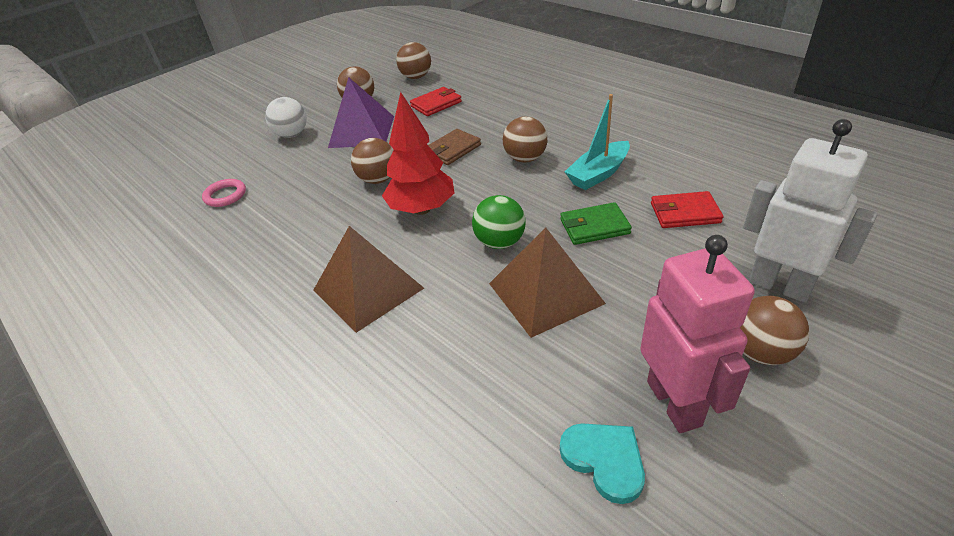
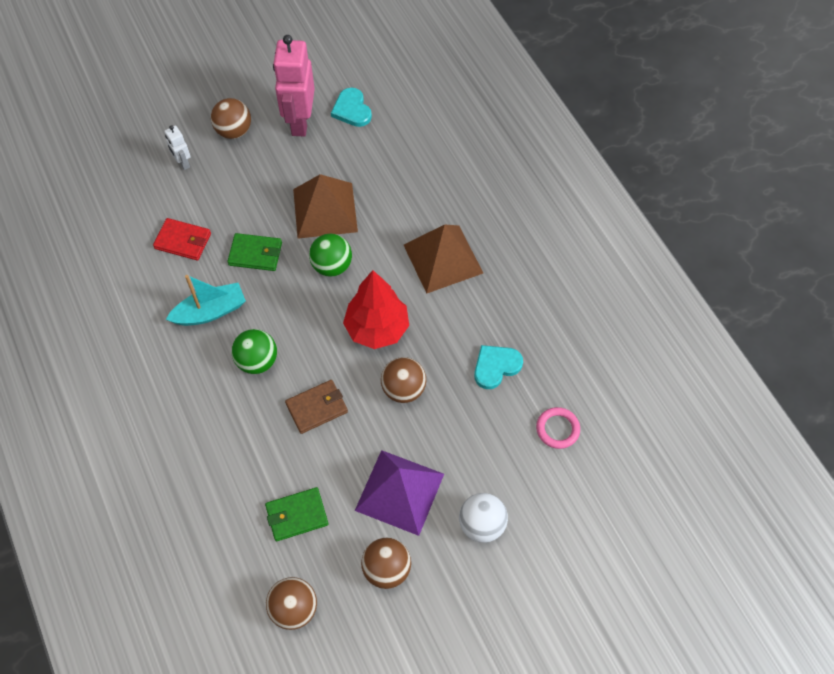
camera: 165 degrees left, 20 degrees up
red wallet [410,87,462,116] -> green wallet [265,487,328,541]
brown ball [503,117,547,163] -> green ball [232,329,277,374]
white robot [743,119,877,303] -> white robot [164,125,191,170], size x0.47
none -> turquoise heart [474,345,523,389]

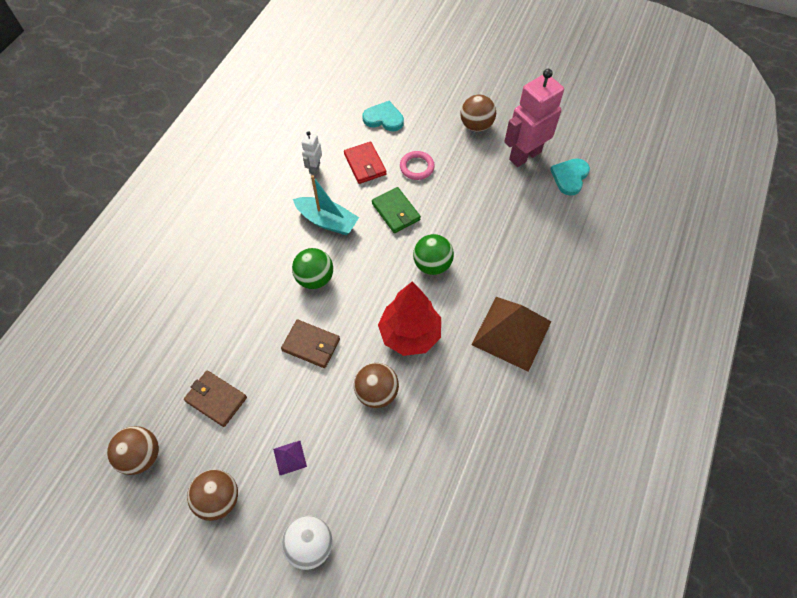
camera: 50 degrees right, 0 degrees up
white robot [164,125,191,170] -> white robot moved to [302,131,322,175]
green wallet [265,487,328,541] -> brown wallet [184,371,247,427]
brown pyramid [293,174,358,239] -> none
purple pyramid [355,450,444,536] -> purple pyramid [273,441,307,475], size x0.42
turquoise heart [474,345,523,389] -> turquoise heart moved to [362,101,404,131]
pink ring [536,407,580,449] -> pink ring moved to [400,151,435,180]

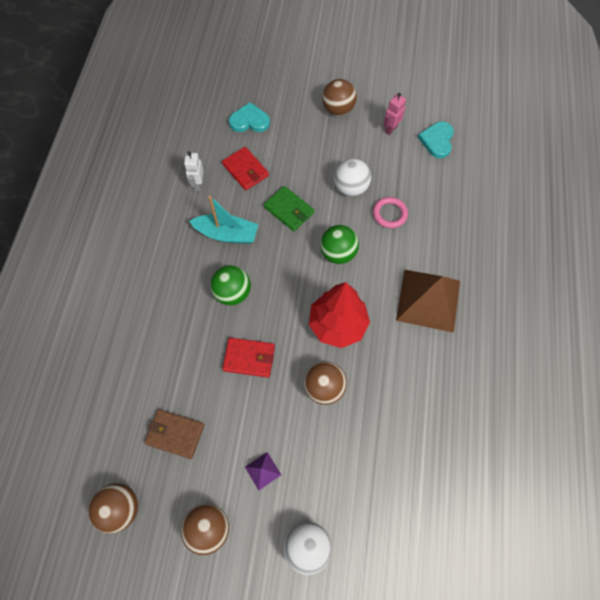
camera: 15 degrees left, 5 degrees up
brown wallet [281,320,340,368] -> red wallet [222,338,275,378]
pink ring [400,151,435,180] -> pink ring moved to [373,197,408,228]
pink robot [504,69,564,167] -> pink robot [384,93,406,135], size x0.47
none -> white ball [334,159,371,196]

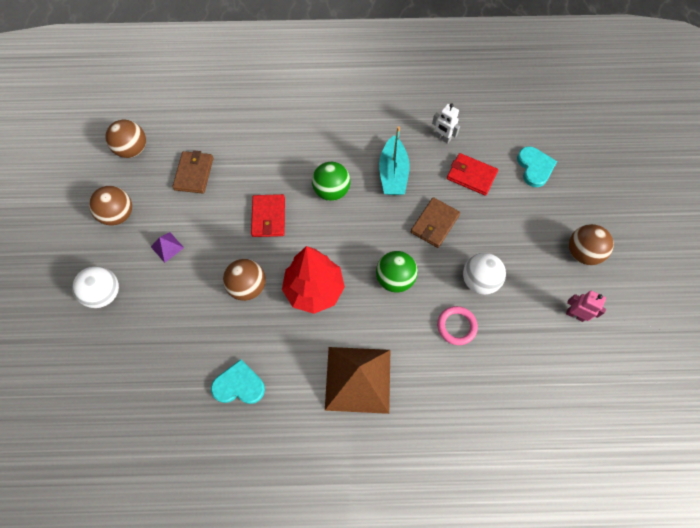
camera: 80 degrees right, 0 degrees up
white robot [184,152,204,191] -> white robot turned 135 degrees counterclockwise [432,103,460,144]
red wallet [222,147,269,191] -> red wallet turned 75 degrees clockwise [447,153,498,196]
green wallet [264,186,314,231] -> brown wallet [411,197,460,248]
turquoise heart [418,122,454,158] -> turquoise heart moved to [211,359,265,404]

